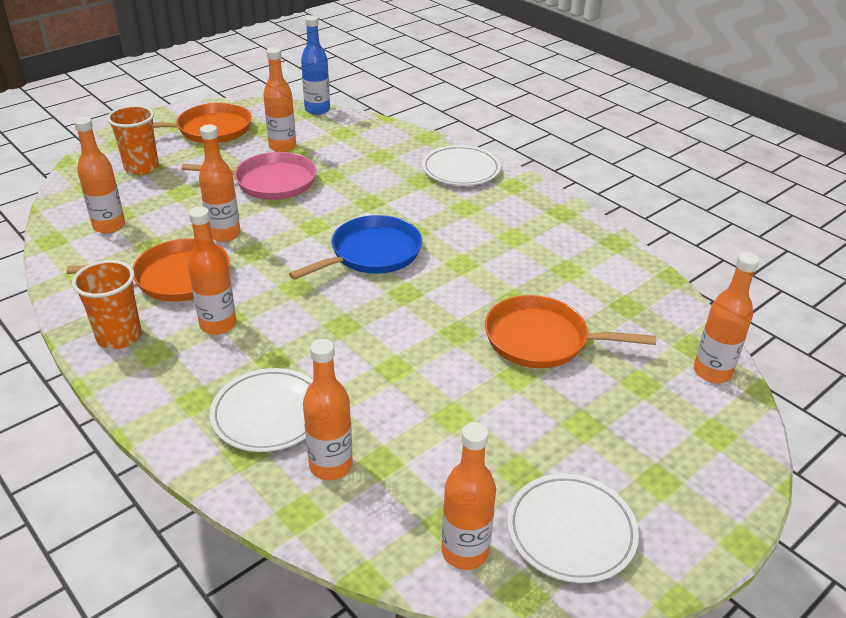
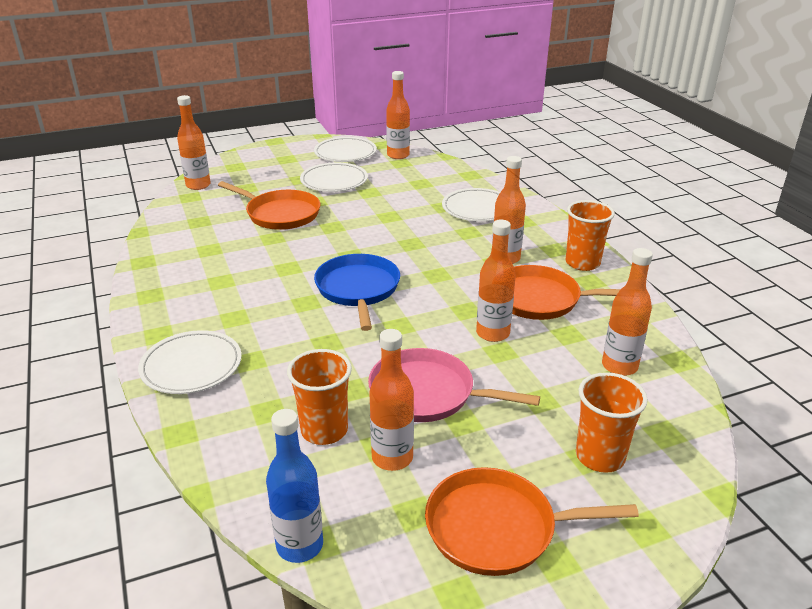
camera: 160 degrees left, 5 degrees down
blue pan [289,215,422,280] -> blue pan turned 105 degrees clockwise [314,254,400,331]
orange bottle [303,339,353,480] -> none
none -> orange cup [287,349,352,445]
none -> white plate [300,163,368,192]

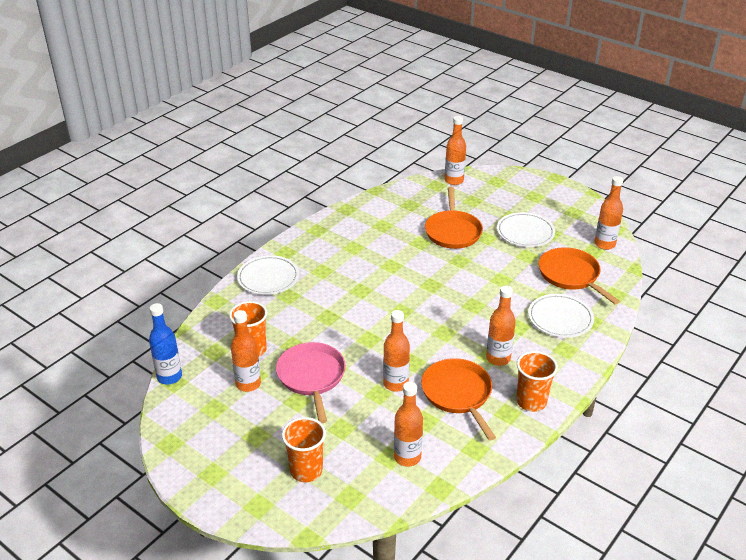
camera: 60 degrees right, 5 degrees up
white plate [314,137,377,162] -> none
blue pan [314,254,400,331] -> none
orange pan [425,467,639,576] -> orange pan moved to [539,247,620,304]

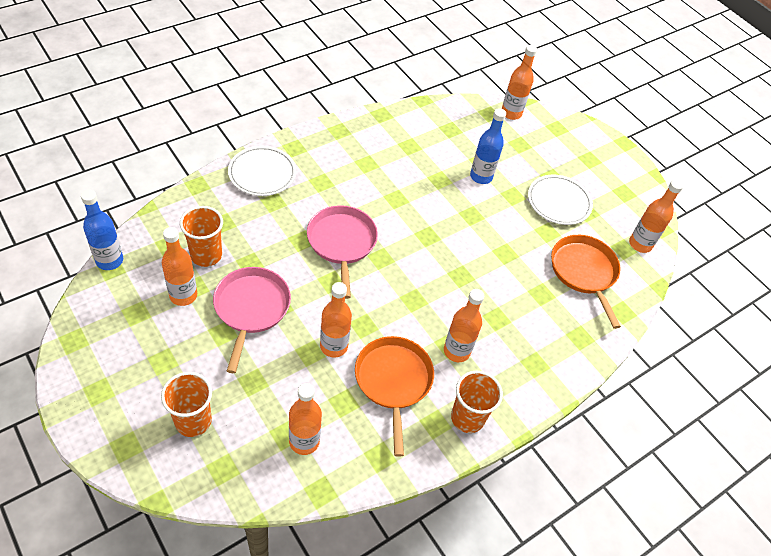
camera: 10 degrees right, 15 degrees up
orange pan [425,187,483,249] -> blue bottle [470,108,506,184]
white plate [528,294,594,338] -> none
none -> pink pan [307,205,378,299]

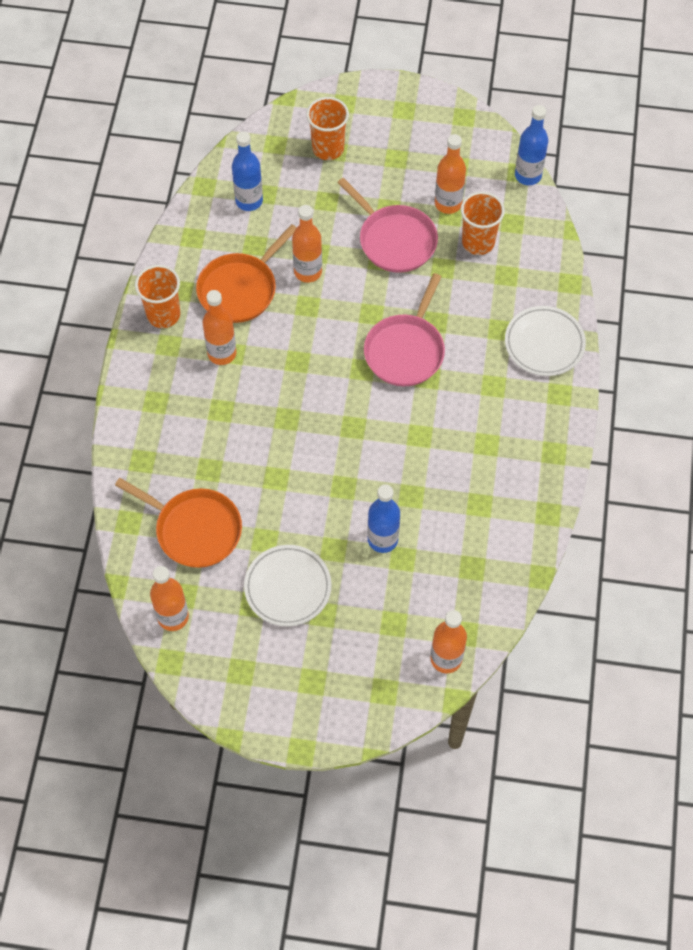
camera: 140 degrees right, 10 degrees up
orange bottle [289,383,322,455] -> blue bottle [232,131,263,211]
pink pan [307,205,378,299] -> pink pan turned 75 degrees clockwise [364,273,445,386]
orange pan [355,336,434,457] -> orange pan turned 90 degrees clockwise [196,224,297,323]

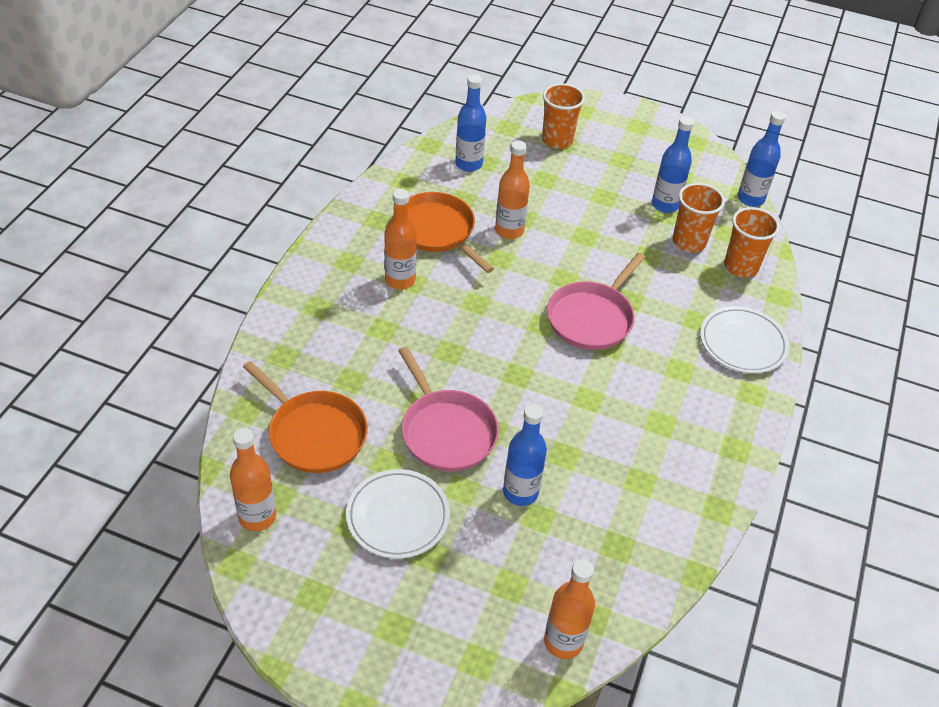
camera: 10 degrees right, 15 degrees down
orange cup [135,265,180,328] -> orange cup moved to [724,207,780,278]
orange pan [196,224,297,323] -> orange pan turned 90 degrees clockwise [408,192,494,273]
pink pan [337,178,438,273] -> pink pan moved to [398,347,499,471]
orange bottle [435,134,466,214] -> blue bottle [652,116,694,213]

